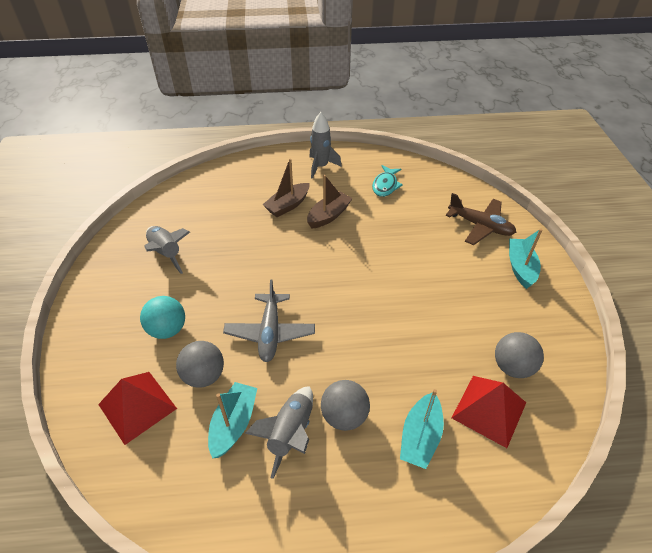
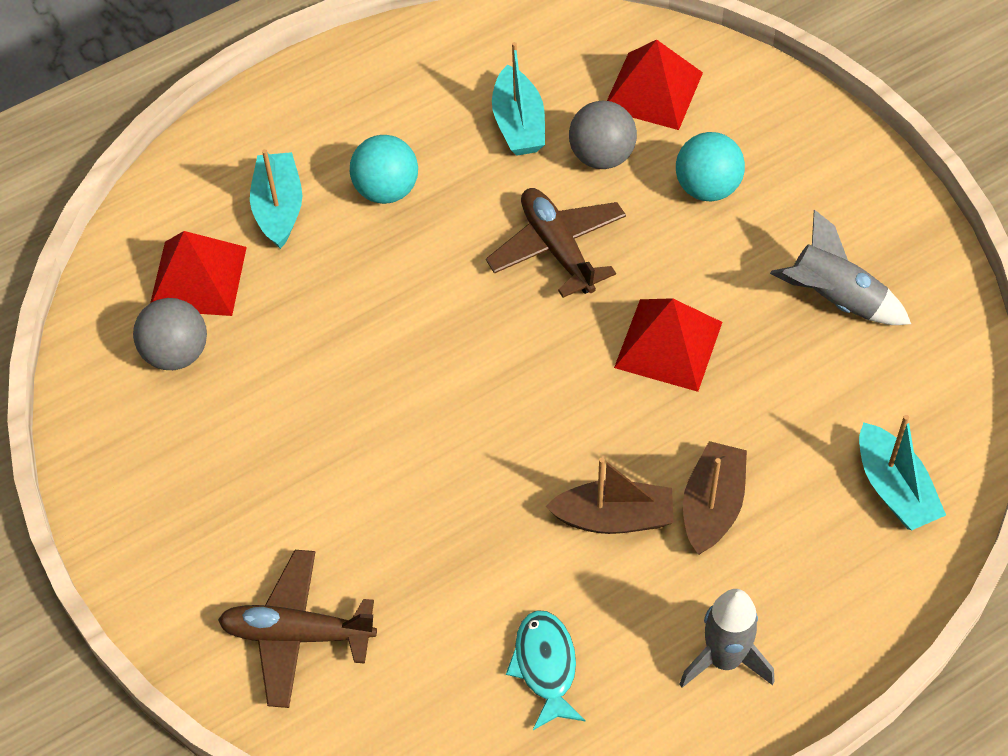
camera: 155 degrees right, 10 degrees up
grey plane [223,279,315,362] -> brown plane [486,188,626,298]
grey rocket [245,386,313,479] -> none
brown boat [307,175,353,229] -> brown boat turned 105 degrees counterclockwise [545,458,674,534]
grey ball [321,380,370,431] -> turquoise ball [350,135,418,204]
turquoise boat [509,229,542,289] -> turquoise boat moved to [859,415,946,530]
none -> red pyramid [614,298,722,392]

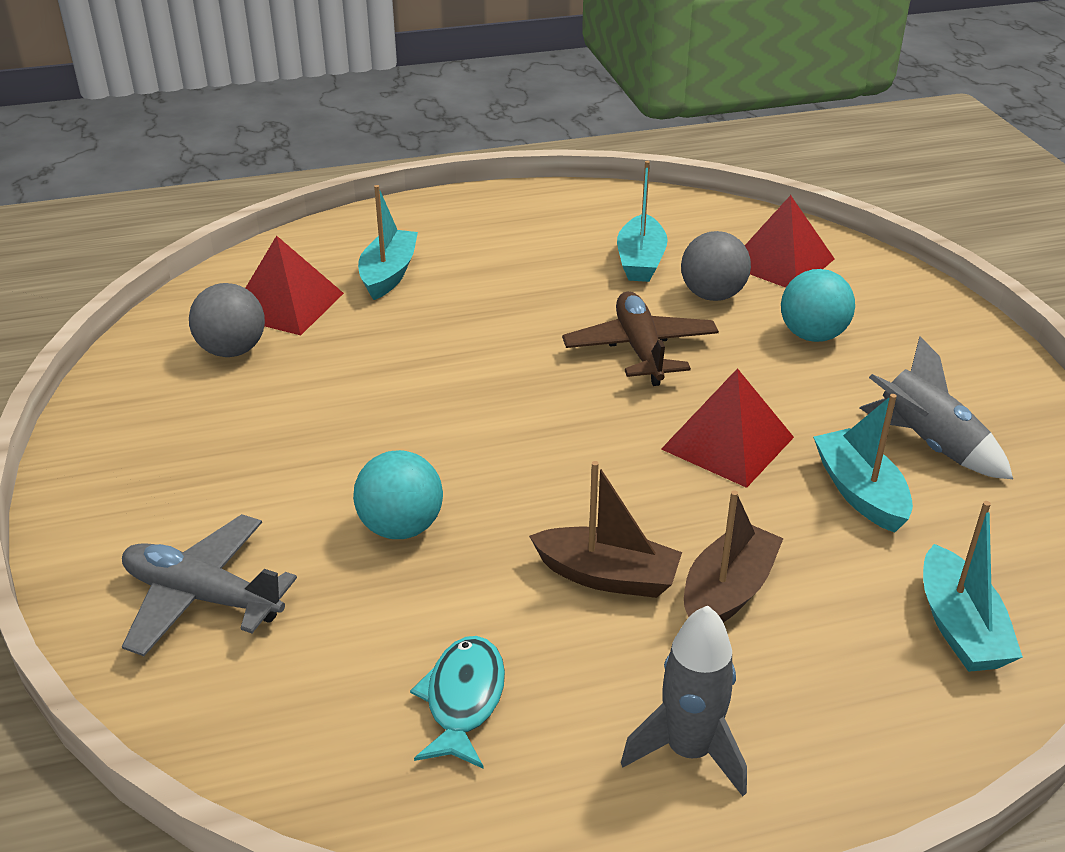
camera: 15 degrees right, 20 degrees down
brown plane [218,550,377,708] -> grey plane [122,514,297,656]
turquoise ball [350,135,418,204] -> turquoise ball moved to [353,450,443,539]
none -> turquoise boat [813,394,913,533]

